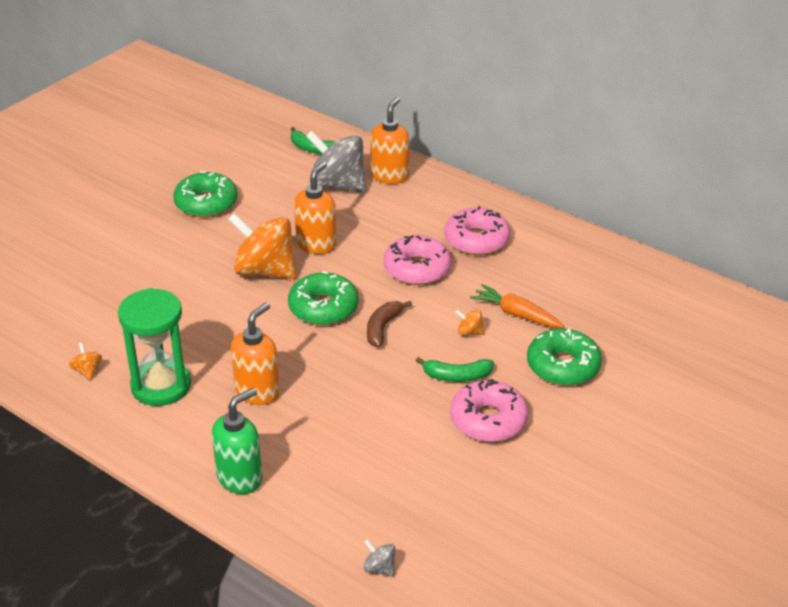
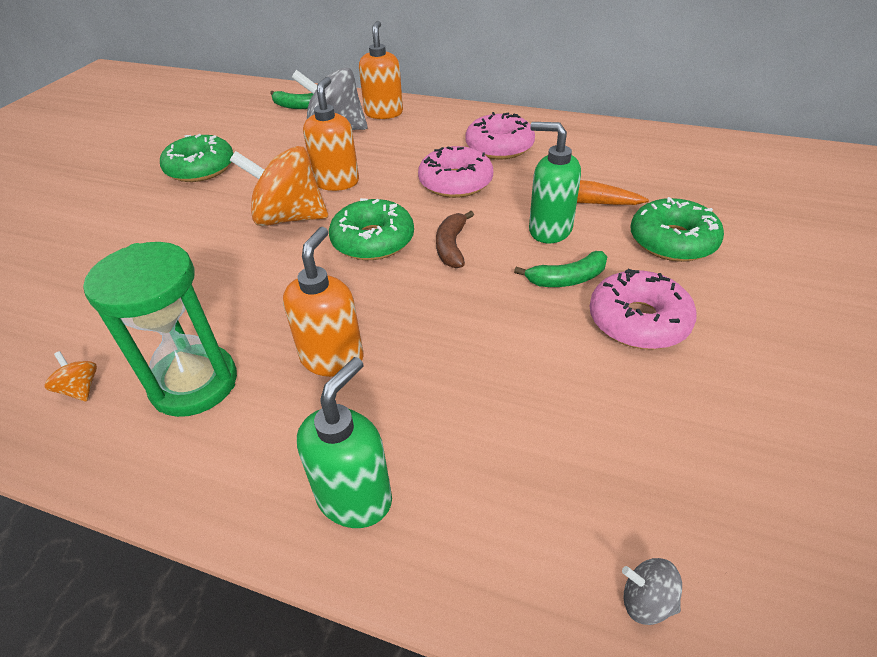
camera: 15 degrees left, 5 degrees up
orange spinning top [455,309,484,336] -> green soap dispenser [529,122,581,243]

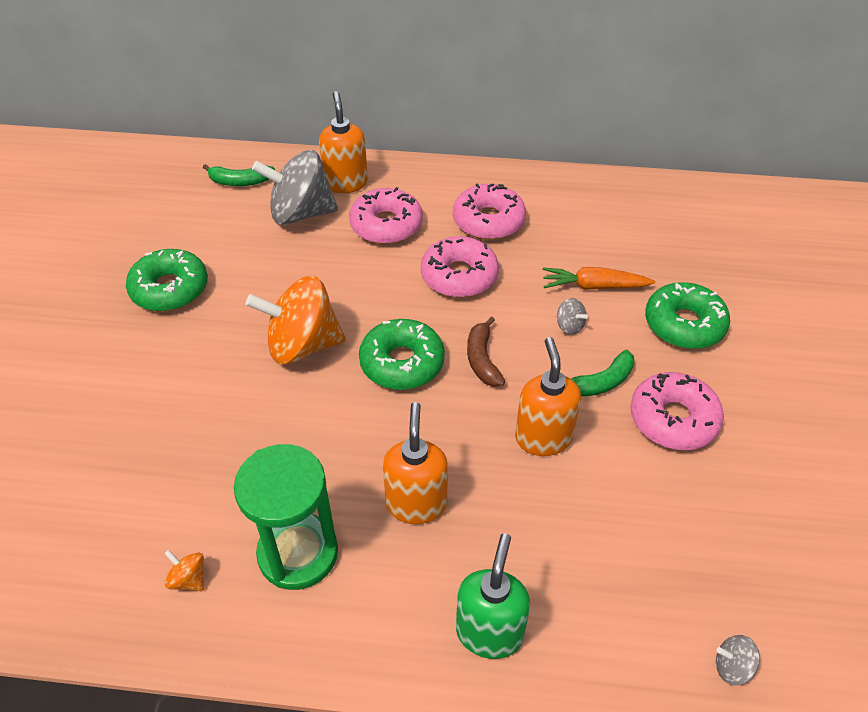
camera: 15 degrees left, 5 degrees up
orange soap dispenser [303,77,359,191] -> orange soap dispenser moved to [515,337,581,456]
green soap dispenser [529,122,581,243] -> grey spinning top [557,298,588,335]
none -> pink donut [349,187,423,244]

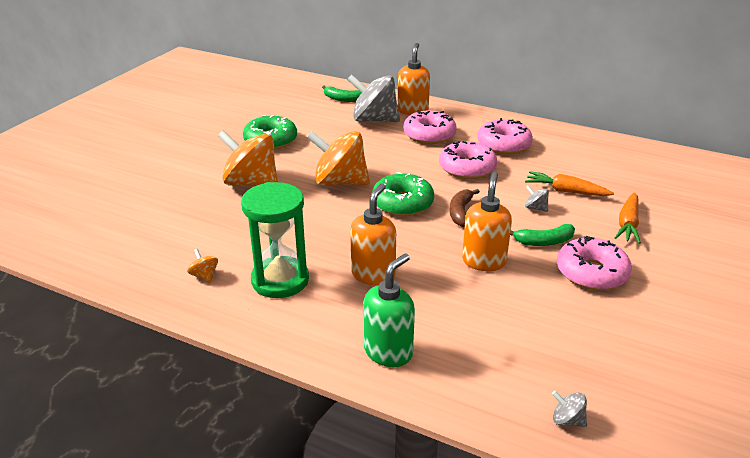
camera: 20 degrees right, 15 degrees down
grey spinning top [557,298,588,335] -> grey spinning top turned 150 degrees clockwise [525,185,549,212]
green donut [645,282,730,349] -> orange carrot [615,192,641,244]
none -> orange spinning top [218,130,278,186]

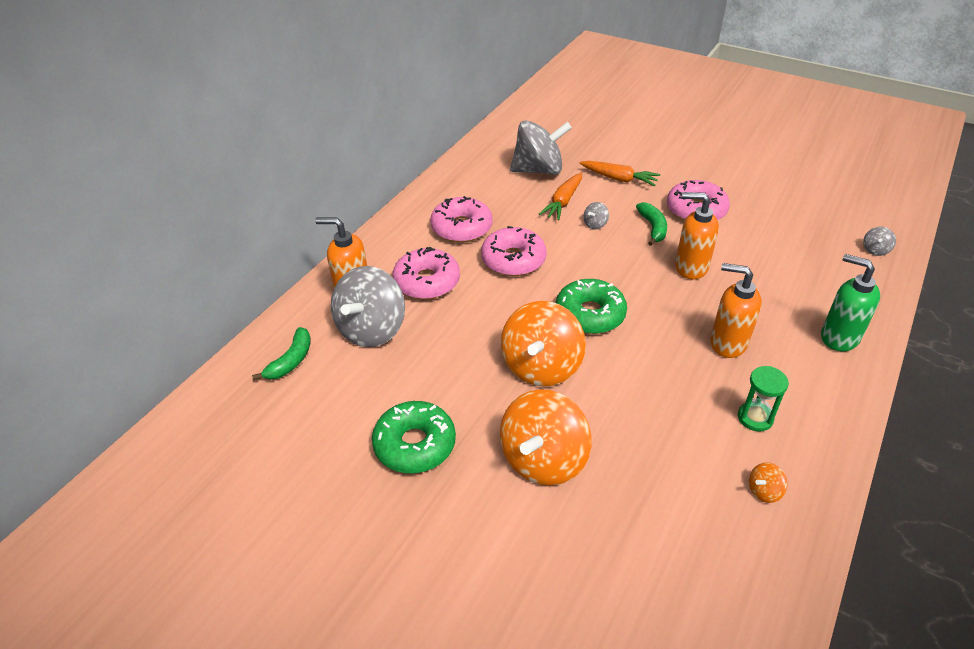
camera: 85 degrees left, 10 degrees up
green hourglass [241,182,309,298] -> green hourglass [738,366,789,432], size x0.54
brown banana [450,189,480,227] -> none
none -> grey spinning top [510,120,572,175]

